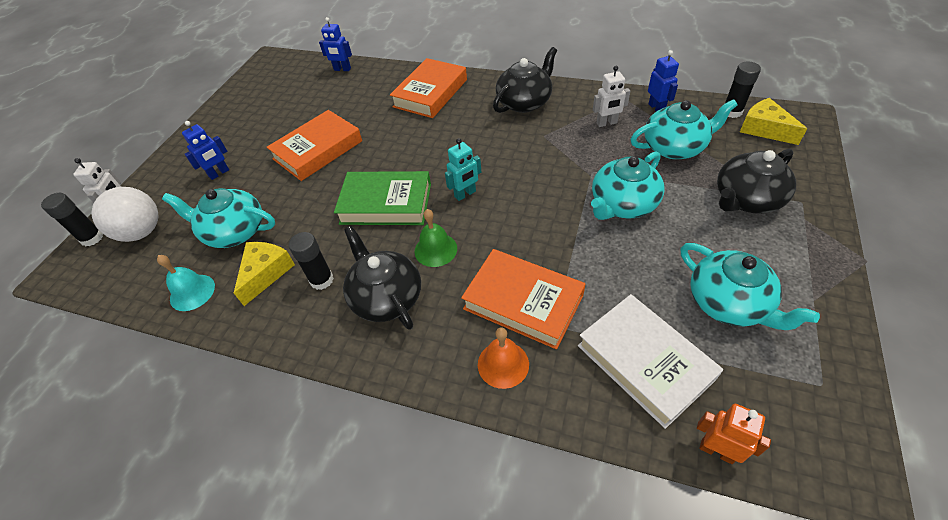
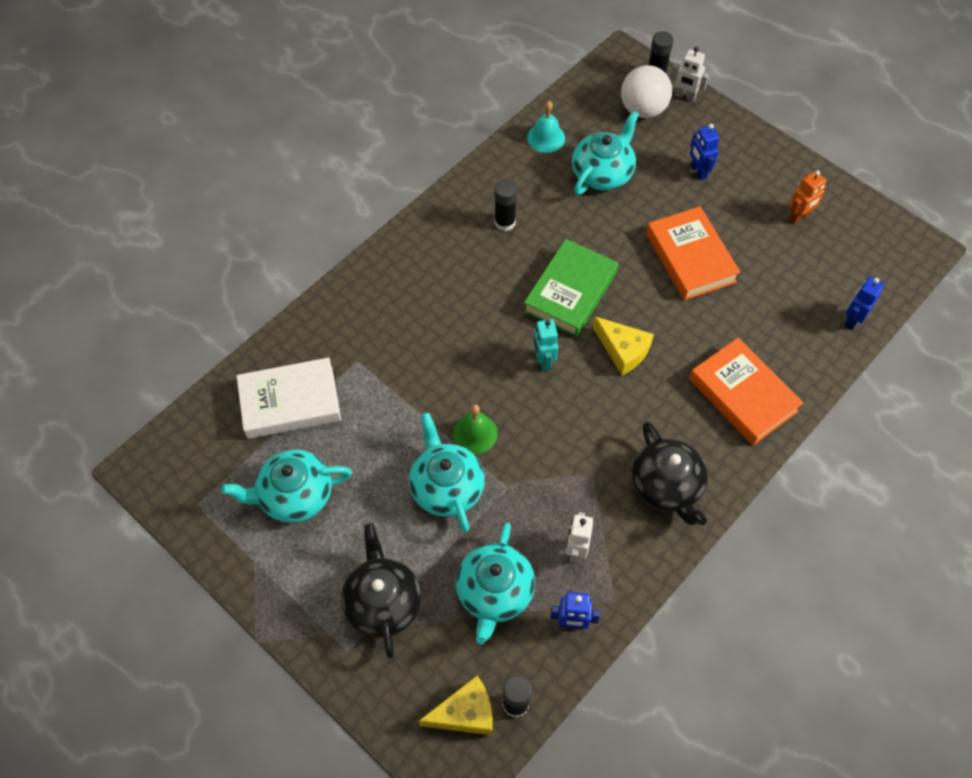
camera: 110 degrees right, 10 degrees up
yellow cheese [234,242,295,306] -> yellow cheese moved to [593,316,654,375]
black teapot [343,226,421,330] -> none
green bell [414,209,457,267] -> green bell moved to [453,404,498,454]
orange book [461,249,585,349] -> none
orange bell [478,327,529,389] -> none
orange robot [697,404,771,464] -> orange robot moved to [789,170,827,224]

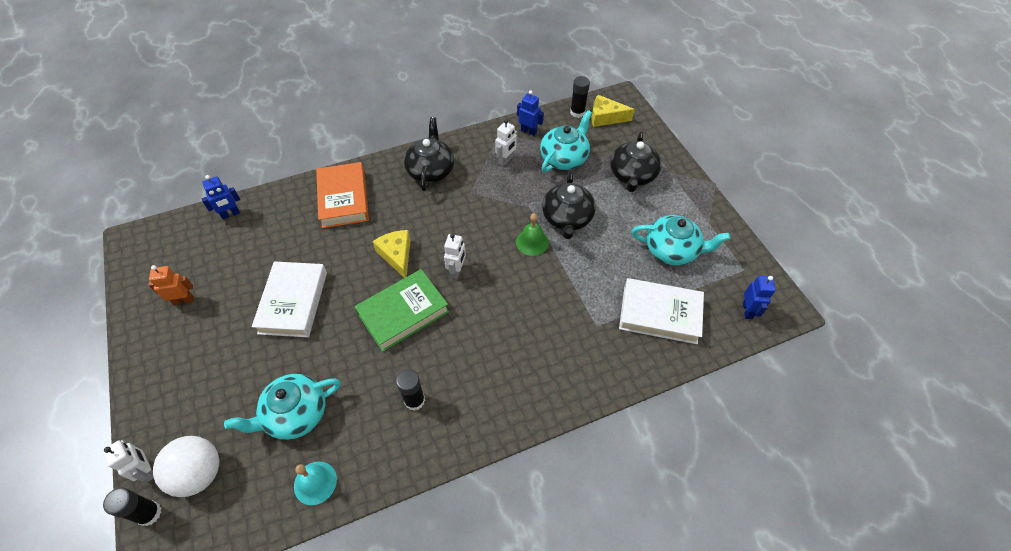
camera: 155 degrees left, 5 degrees down
turquoise teapot [409,413,485,532] -> black teapot [542,171,596,239]
turquoise robot [533,319,558,371] -> white robot [444,234,466,279]
orange book [646,206,741,300] -> white book [252,261,327,337]
blue robot [690,124,720,180] -> blue robot moved to [743,276,776,319]

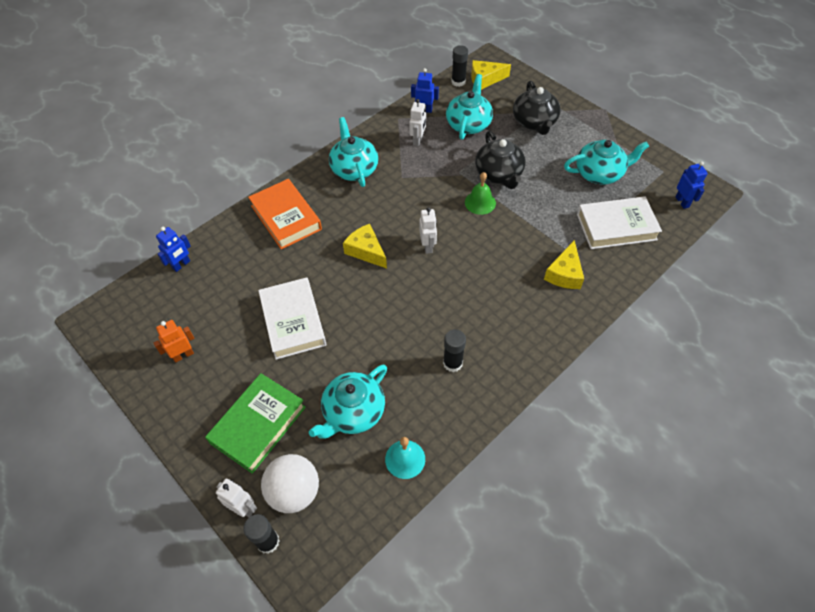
camera: 20 degrees left, 0 degrees up
green book [354,269,449,352] -> green book moved to [205,373,306,474]
black teapot [404,117,454,191] -> turquoise teapot [329,117,378,187]
none -> yellow cheese [544,240,584,289]

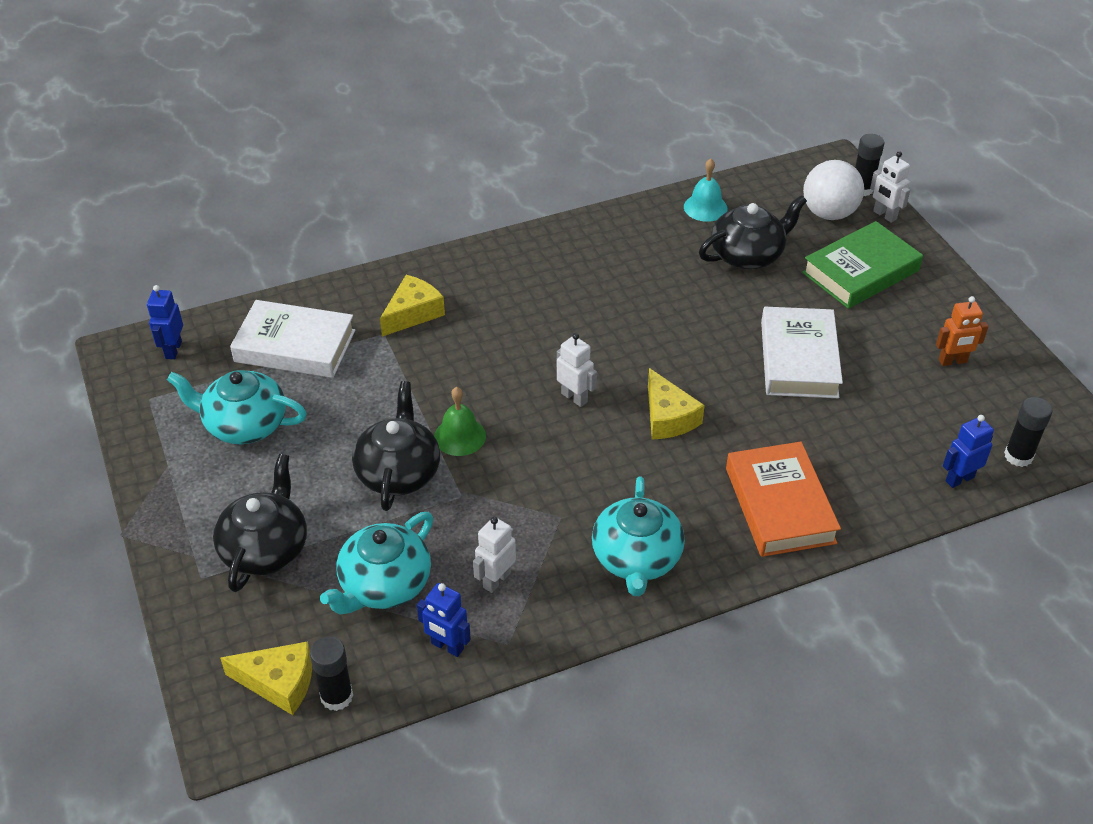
camera: 160 degrees left, 10 degrees down
turquoise teapot [309,365,387,439] -> black teapot [699,195,807,269]
white robot [420,207,437,254] -> white robot turned 120 degrees clockwise [557,333,597,407]
black glue stick [443,329,466,372] -> black glue stick moved to [1004,397,1053,467]

